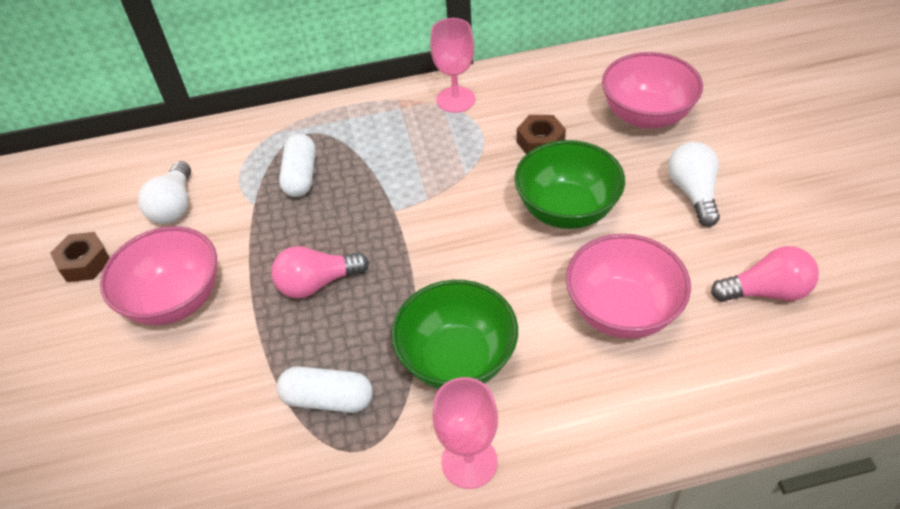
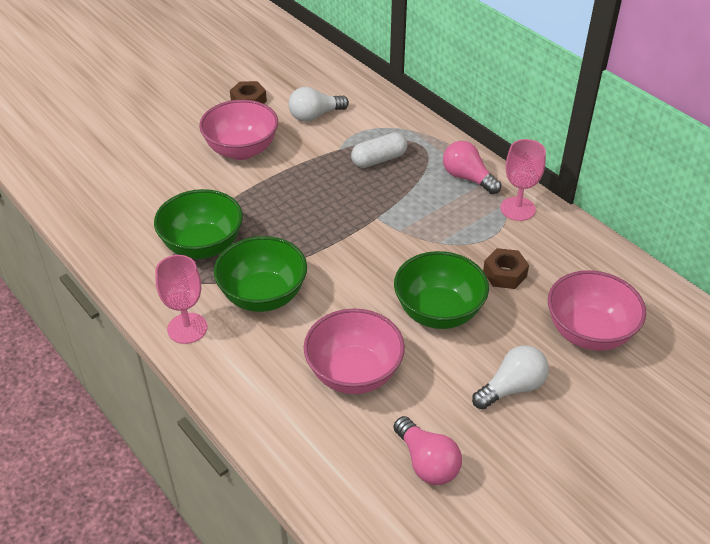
camera: 60 degrees right, 5 degrees down
pink light bulb [271,246,369,299] -> pink light bulb moved to [443,141,501,194]
white capsule [277,367,373,413] -> green bowl [154,189,243,259]

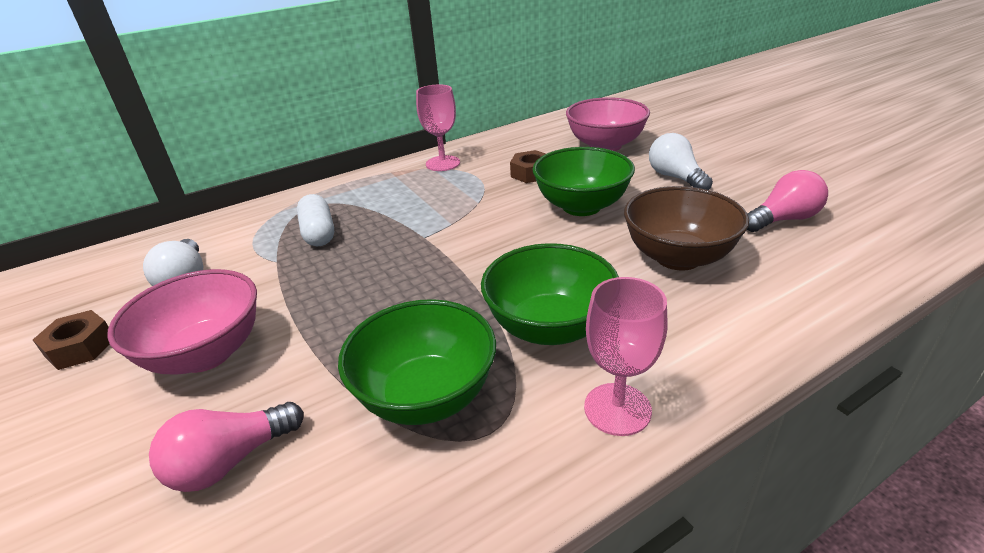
camera: 80 degrees left, 10 degrees down
pink bowl [304,308,405,394] -> brown bowl [624,186,749,271]
pink light bulb [443,141,501,194] -> pink light bulb moved to [149,402,304,492]

